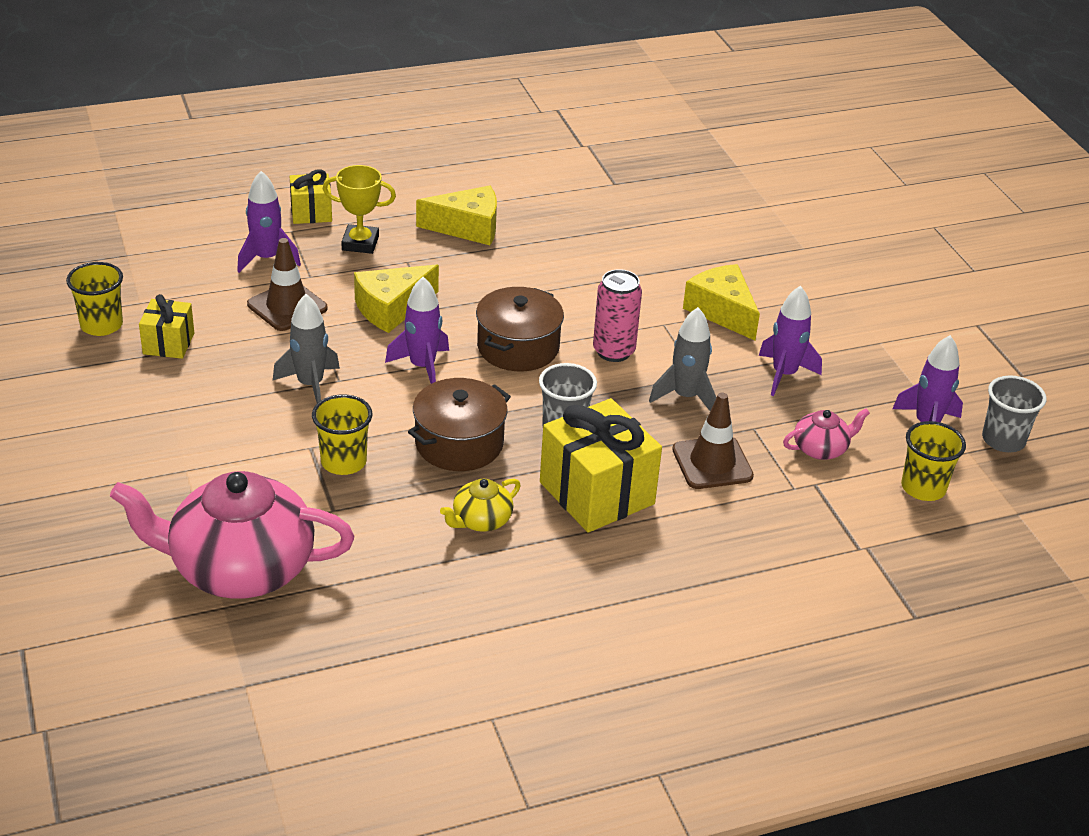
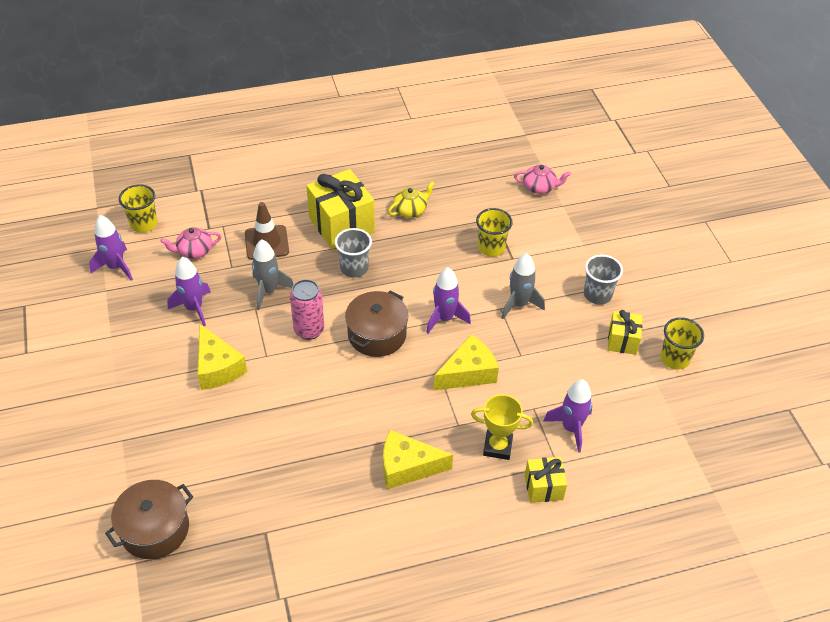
camera: 175 degrees left, 10 degrees up
pink teapot [110,471,354,599] -> pink teapot [514,165,571,194], size x0.44
brown traffic cone [247,238,328,331] -> none
brown pot [408,378,511,471] -> brown pot moved to [105,480,193,559]
grey cup [982,375,1046,452] -> grey cup moved to [584,254,623,305]

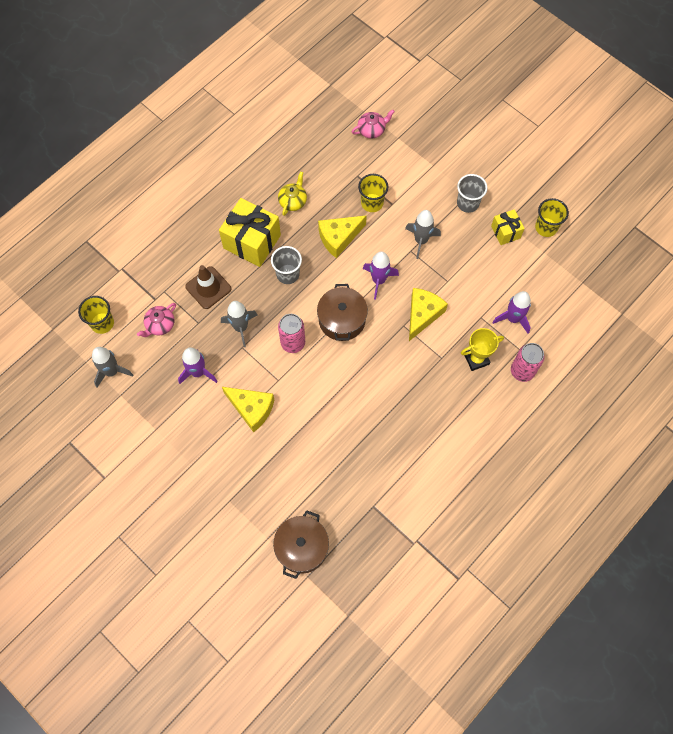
camera: 30 degrees left, 20 degrees up
purple rocket [89,215,133,281] -> grey rocket [92,347,133,388]
yellow cheese [383,430,453,489] -> yellow cheese moved to [318,215,367,258]
yellow gift [525,457,567,503] -> pink can [511,343,545,382]

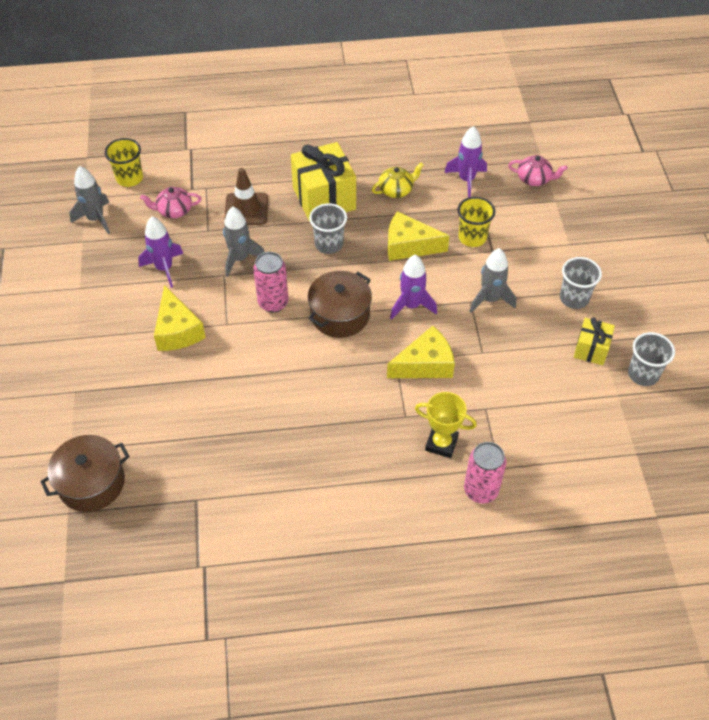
camera: 40 degrees right, 15 degrees down
purple rocket [492,291,531,334] -> purple rocket moved to [444,126,487,198]
yellow cup [535,198,569,237] -> grey cup [628,332,675,386]

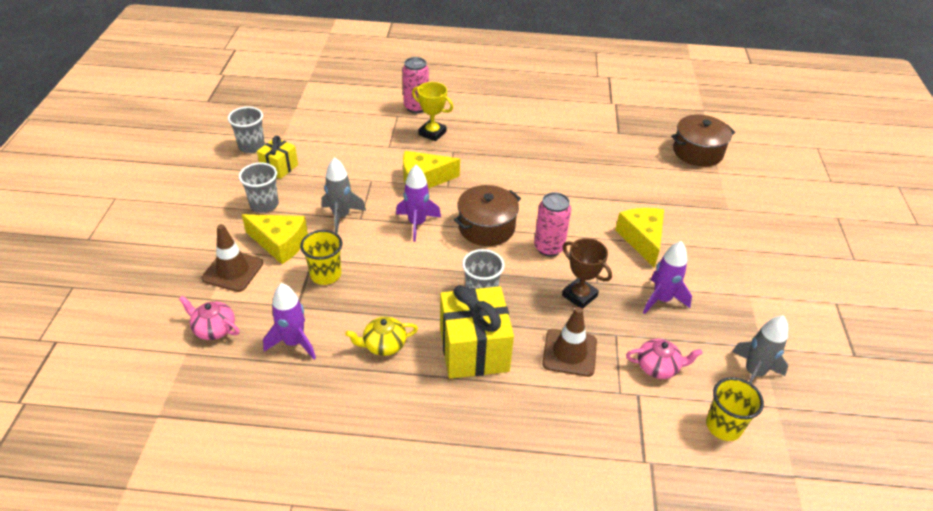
camera: 170 degrees left, 10 degrees down
grey rocket [223,207,265,277] -> brown trophy [562,238,612,309]
yellow cheese [388,211,449,261] -> yellow cheese moved to [242,214,308,264]
none -> brown traffic cone [202,224,263,292]

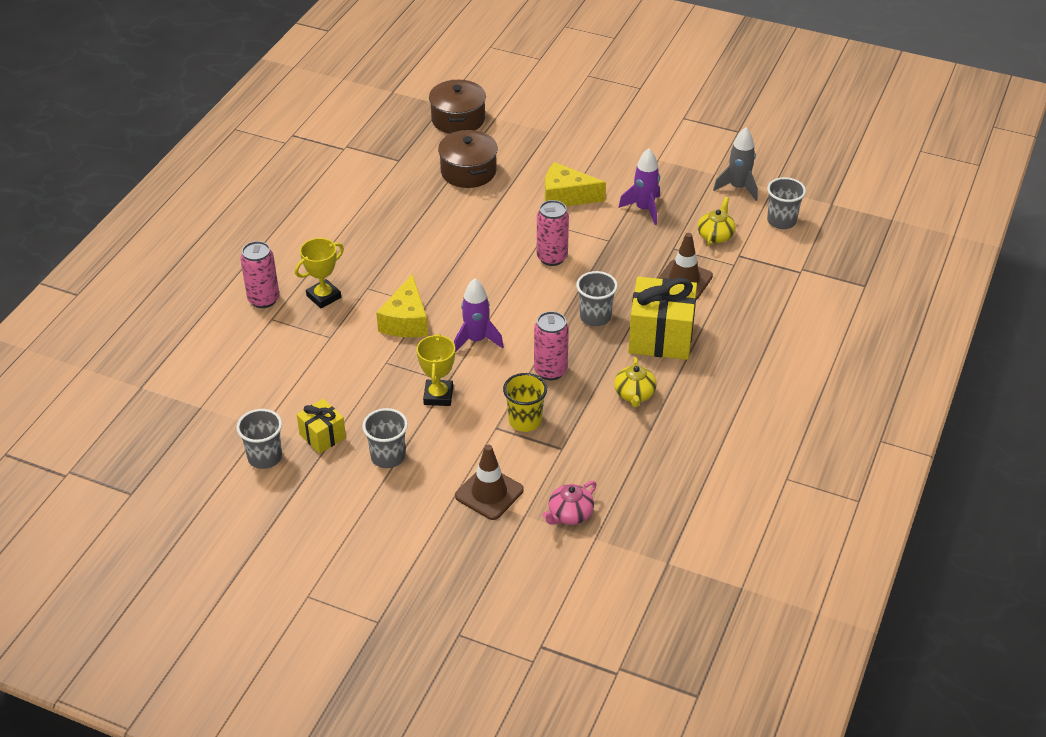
camera: 70 degrees left, 0 degrees up
yellow cheese [242,214,308,264] -> none
purple rocket [263,283,316,359] -> none
grey rocket [321,157,366,234] -> yellow trophy [417,334,455,406]
brown pot [454,185,521,246] -> brown pot moved to [438,130,498,188]
brown trophy [562,238,612,309] -> none
pink teapot [626,339,703,379] -> yellow teapot [698,197,736,246]
yellow cup [706,377,764,441] -> grey cup [767,177,806,229]
none -> pink can [534,311,569,380]

